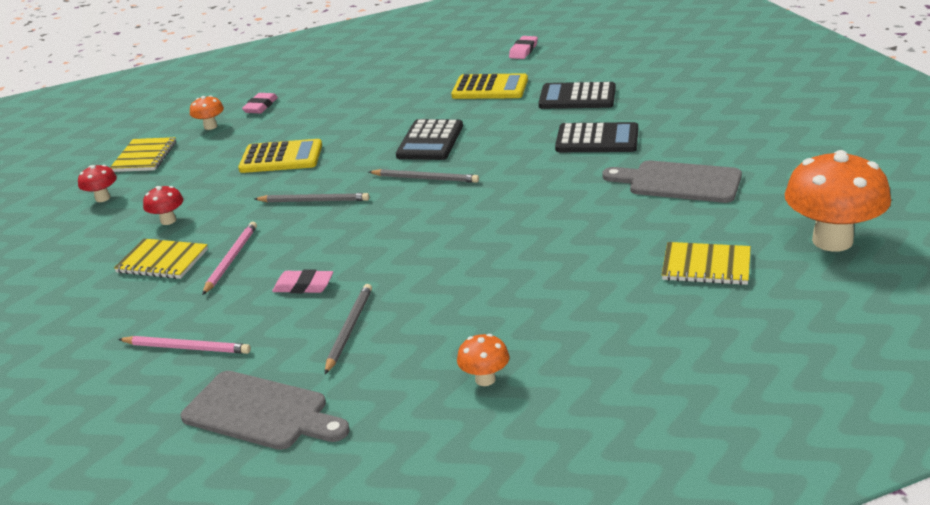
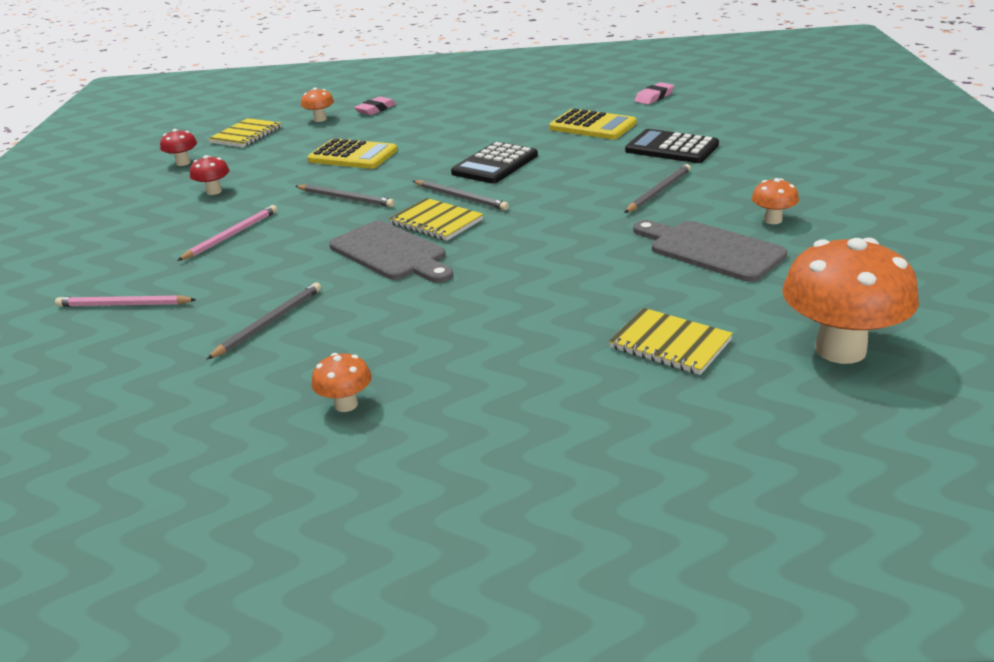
camera: 20 degrees right, 0 degrees up
yellow notebook [114,239,208,279] -> yellow notebook moved to [389,198,484,241]
pink pencil [118,336,251,354] -> pink pencil turned 150 degrees clockwise [55,295,197,307]
grey cutting board [181,371,350,450] -> grey cutting board moved to [329,221,453,283]
pink eraser [272,269,333,293] -> none
black calculator [555,122,638,152] -> grey pencil [624,164,691,213]
none -> orange mushroom [752,178,799,224]

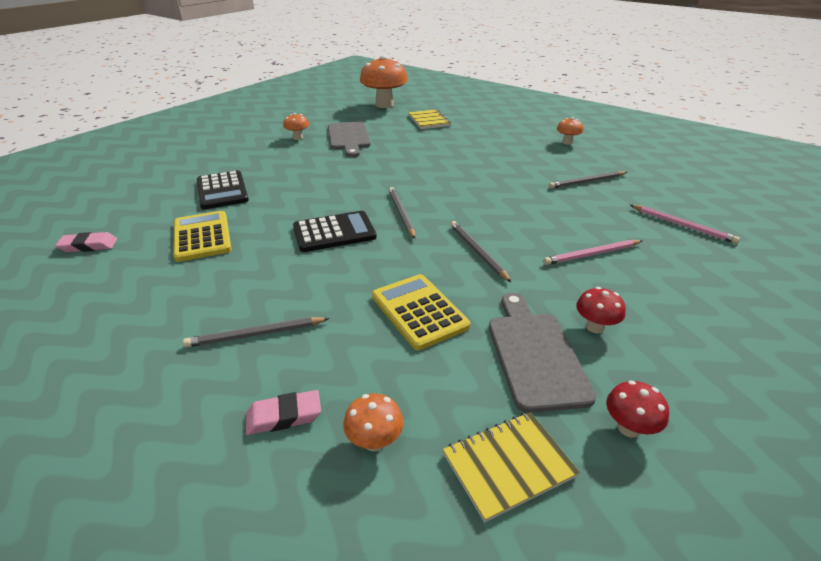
camera: 145 degrees left, 5 degrees up
grey cutting board [329,221,453,283] -> grey cutting board moved to [489,292,596,413]
yellow notebook [389,198,484,241] -> none
grey pencil [624,164,691,213] -> grey pencil moved to [183,317,330,347]

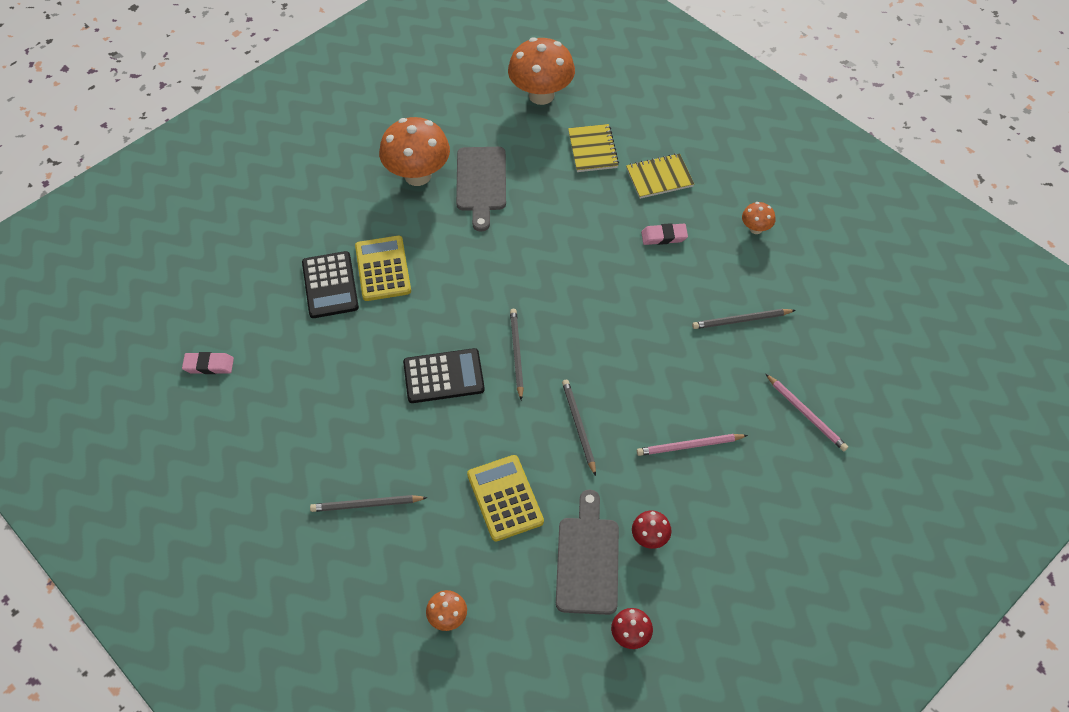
camera: 10 degrees right, 20 degrees up
yellow calculator [173,211,232,262] -> yellow calculator moved to [355,236,411,301]
pink eraser [246,390,321,435] -> pink eraser moved to [641,223,688,245]
orange mushroom [283,113,309,140] -> orange mushroom [379,117,450,186], size x2.15
yellow notebook [443,412,580,523] -> yellow notebook moved to [626,153,694,199]

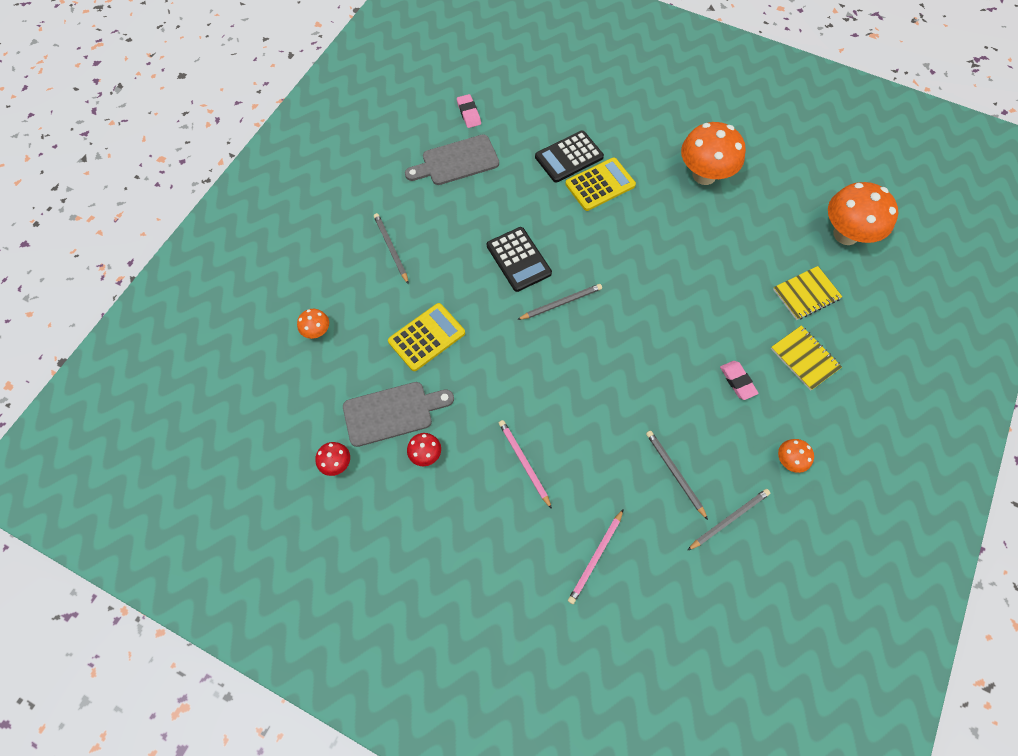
camera: 70 degrees right, 10 degrees up
grey cutting board [456,147,506,232] -> grey cutting board moved to [405,134,499,185]
grey pencil [562,380,596,476] -> grey pencil moved to [687,489,770,551]

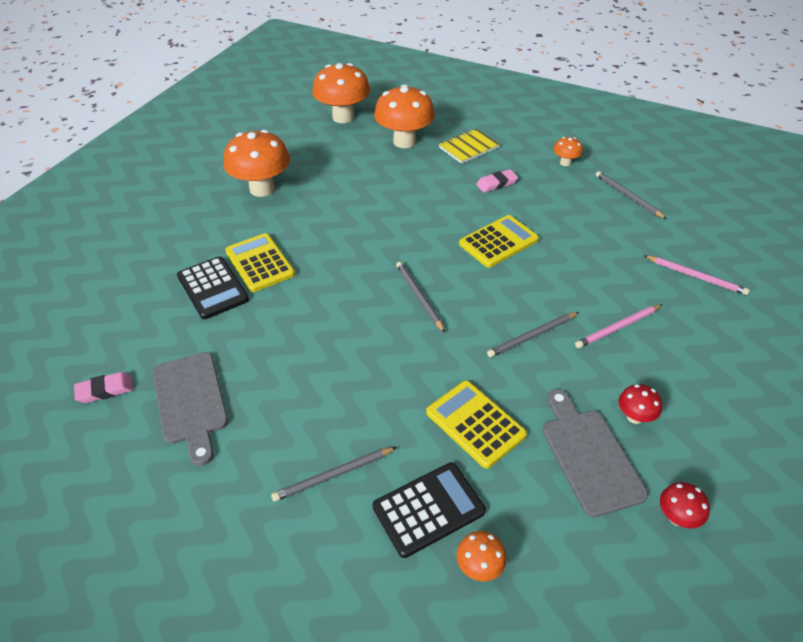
camera: 90 degrees left, 20 degrees down
black calculator [487,227,552,292] -> black calculator moved to [373,462,486,558]
grey pencil [646,431,708,520] -> grey pencil moved to [487,312,579,357]
yellow notebook [773,266,842,320] -> orange mushroom [374,85,435,148]
none -> yellow calculator [459,215,539,268]

